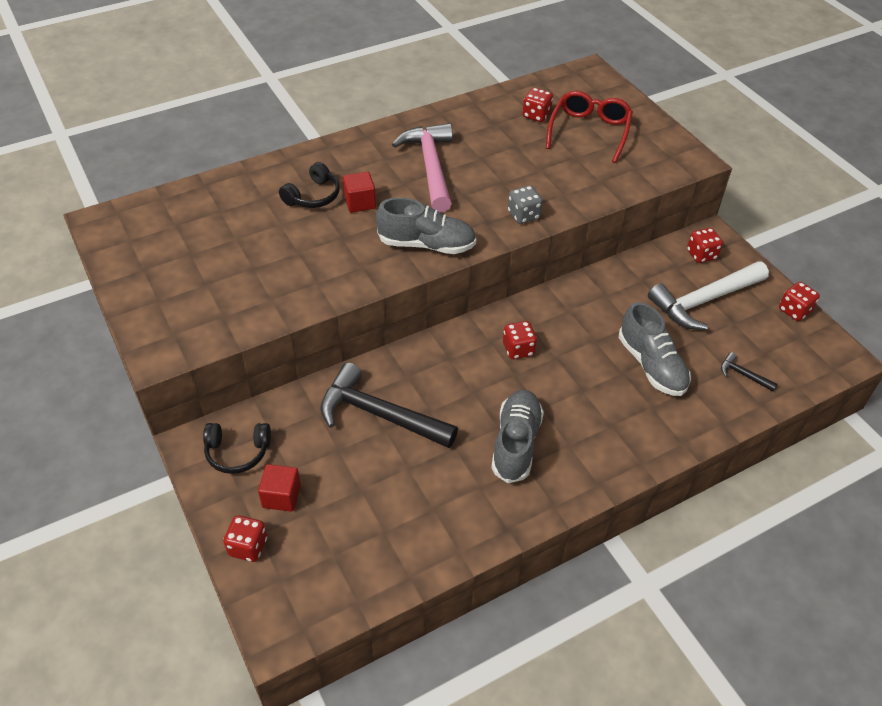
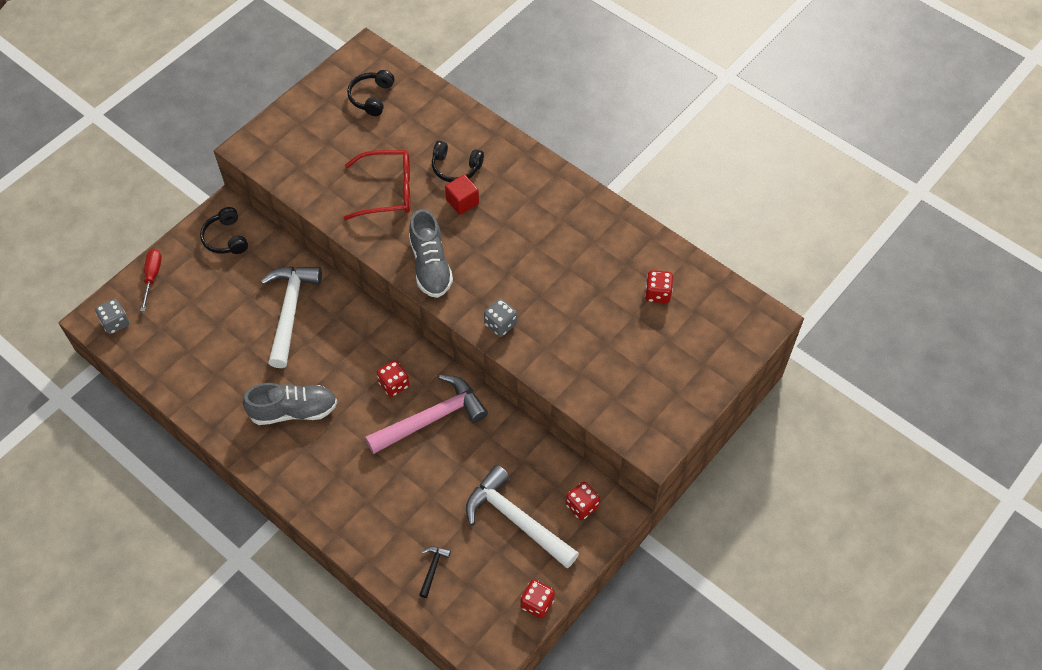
camera: 70 degrees right, 10 degrees up
red dice [223,515,267,562] -> red screwdriver [140,249,162,311]
red cube [258,464,301,512] -> none
black hammer [320,362,458,448] -> white hammer [261,267,322,368]
pink hammer [392,123,453,212] -> pink hammer moved to [365,375,488,454]
red glasses [546,91,633,163] -> red glasses moved to [344,150,410,220]
grey shoe [619,302,691,396] -> none
none -> grey dice [95,299,129,334]
none -> black headphones [347,70,394,116]

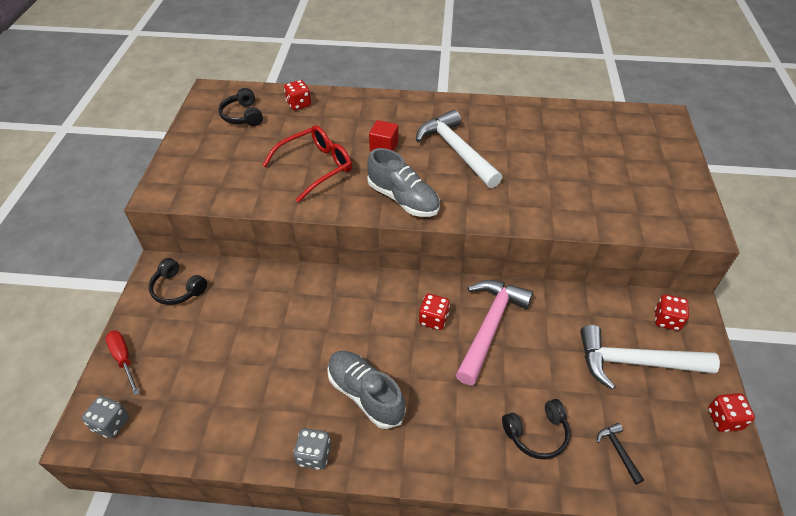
camera: 35 degrees left, 10 degrees down
grey shoe [243,383,337,425] -> grey shoe turned 90 degrees counterclockwise [327,351,406,429]
white hammer [261,267,322,368] -> white hammer moved to [416,110,502,188]
black headphones [432,141,484,182] -> black headphones moved to [502,399,570,460]
grey dice [484,299,517,337] -> grey dice moved to [293,428,331,470]
red dice [645,270,673,303] -> red dice moved to [284,80,311,110]

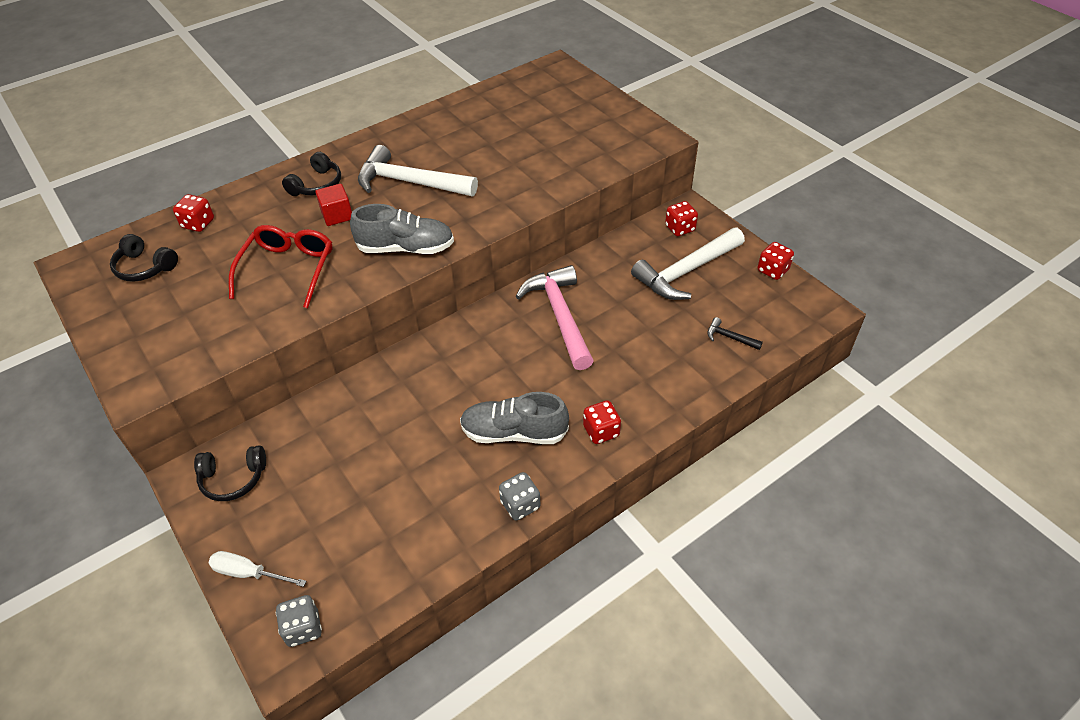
camera: 40 degrees left, 0 degrees up
red screwdriver [105,331,140,396] -> white screwdriver [209,551,306,587]
red dice [419,294,450,330] -> red dice moved to [583,400,621,444]
black headphones [502,399,570,460] -> black headphones moved to [282,152,341,196]

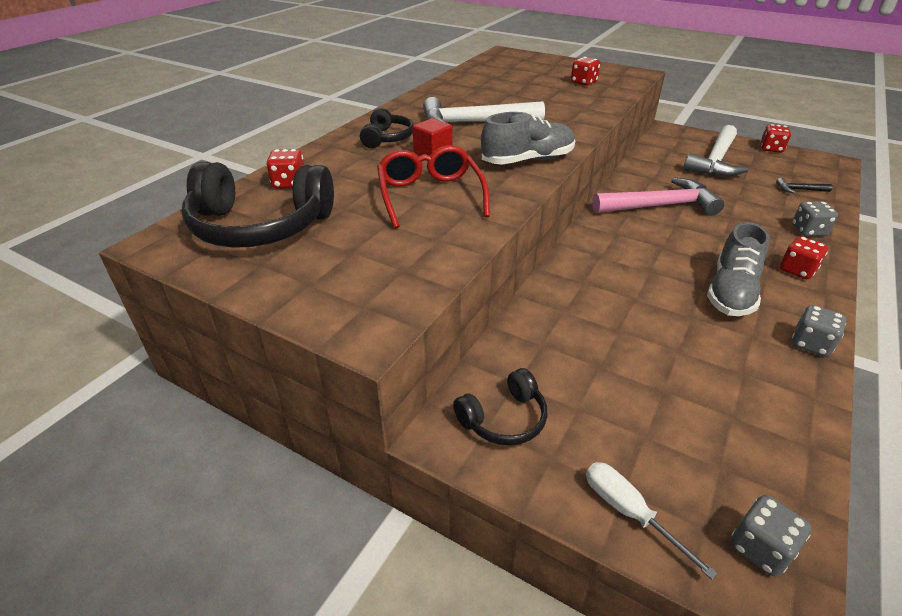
camera: 25 degrees left, 10 degrees down
black headphones [110,234,178,282] -> black headphones [182,162,334,248], size x1.87
white screwdriver [209,551,306,587] -> white screwdriver turned 60 degrees clockwise [586,462,718,580]
grey shoe [460,392,569,444] -> grey shoe turned 45 degrees counterclockwise [707,222,770,316]
pink hammer [516,265,594,370] -> pink hammer turned 120 degrees clockwise [592,177,724,216]
red dice [665,201,698,236] -> red dice moved to [571,57,600,86]
none -> grey dice [792,201,838,236]

